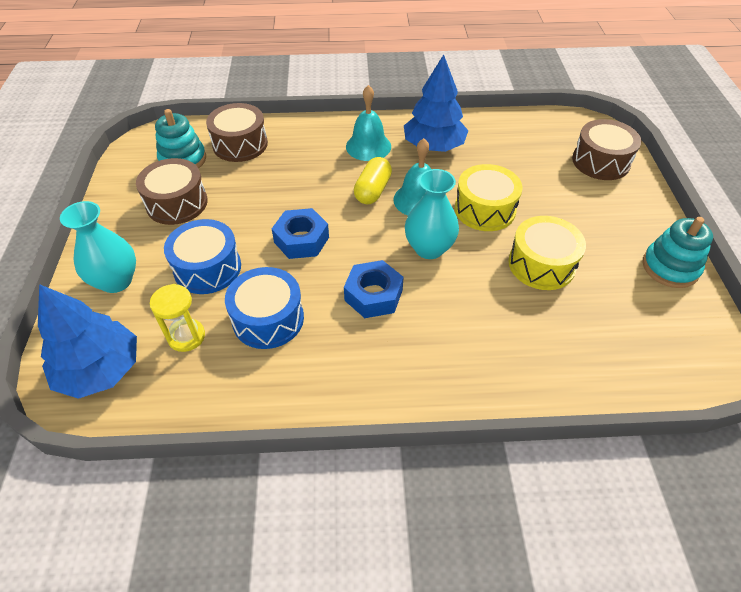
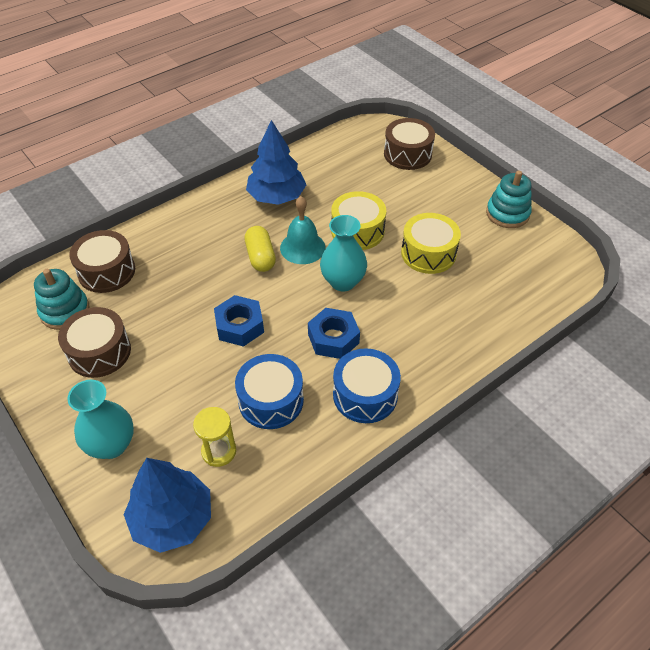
camera: 35 degrees left, 0 degrees up
blue drum [164,219,241,294] -> blue drum moved to [333,348,401,423]
turquoise bell [346,85,391,161] -> none

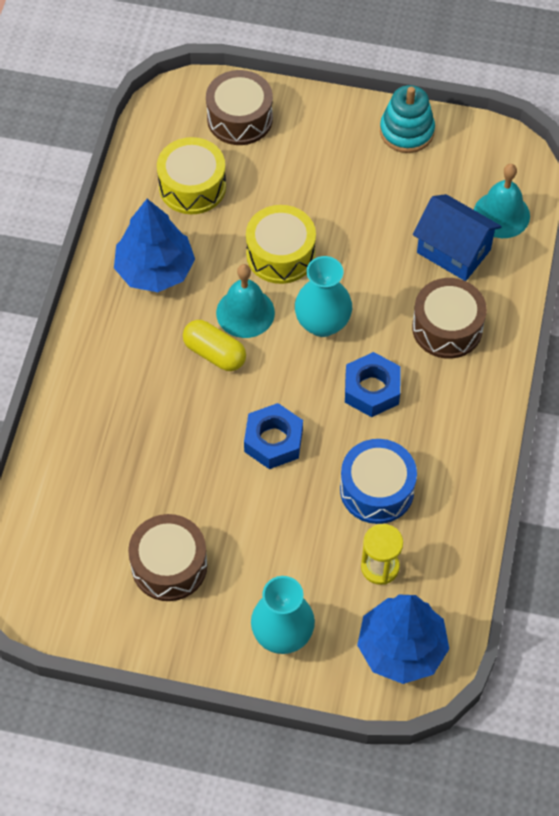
camera: 40 degrees left, 10 degrees up
turquoise stacking toy [34,269,90,330] -> none
brown drum [69,230,135,293] -> brown drum moved to [412,278,487,359]
blue drum [333,348,401,423] -> none
yellow drum [401,213,461,274] -> yellow drum moved to [157,137,226,214]
none -> blue house [413,194,502,281]
none -> turquoise bell [474,164,530,238]

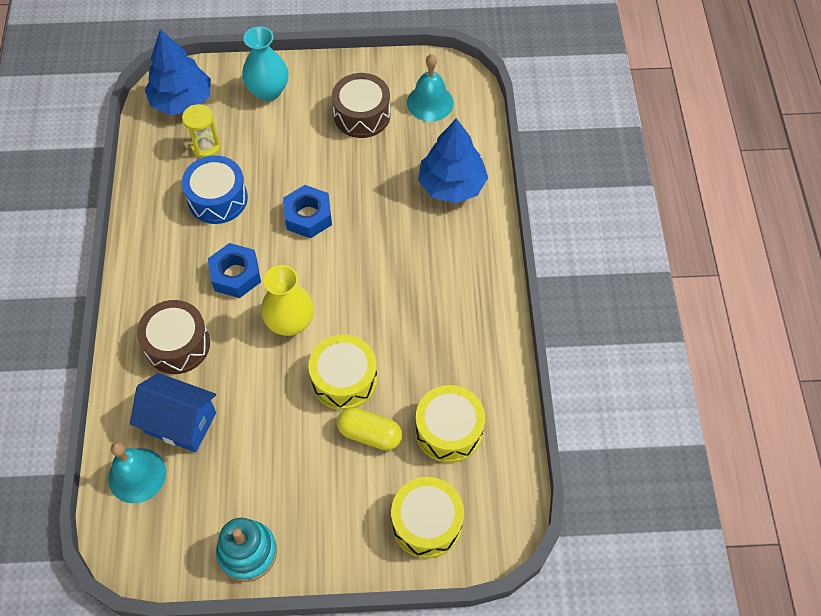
camera: 165 degrees right, 0 degrees up
blue tree [114,199,195,292] -> blue tree moved to [418,118,488,203]
yellow capsule [183,320,246,371] -> yellow capsule moved to [337,407,402,451]
brown drum [206,70,273,145] -> yellow drum [391,477,464,558]
turquoise bell [216,264,275,338] -> turquoise bell moved to [407,54,454,121]
turquoise vase [295,256,352,337] -> yellow vase [261,265,314,336]

